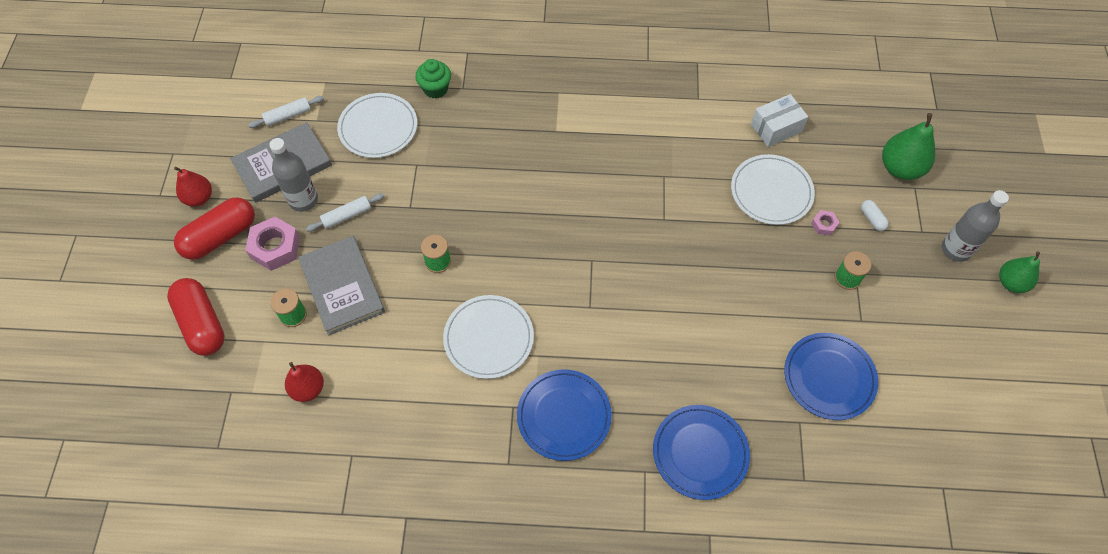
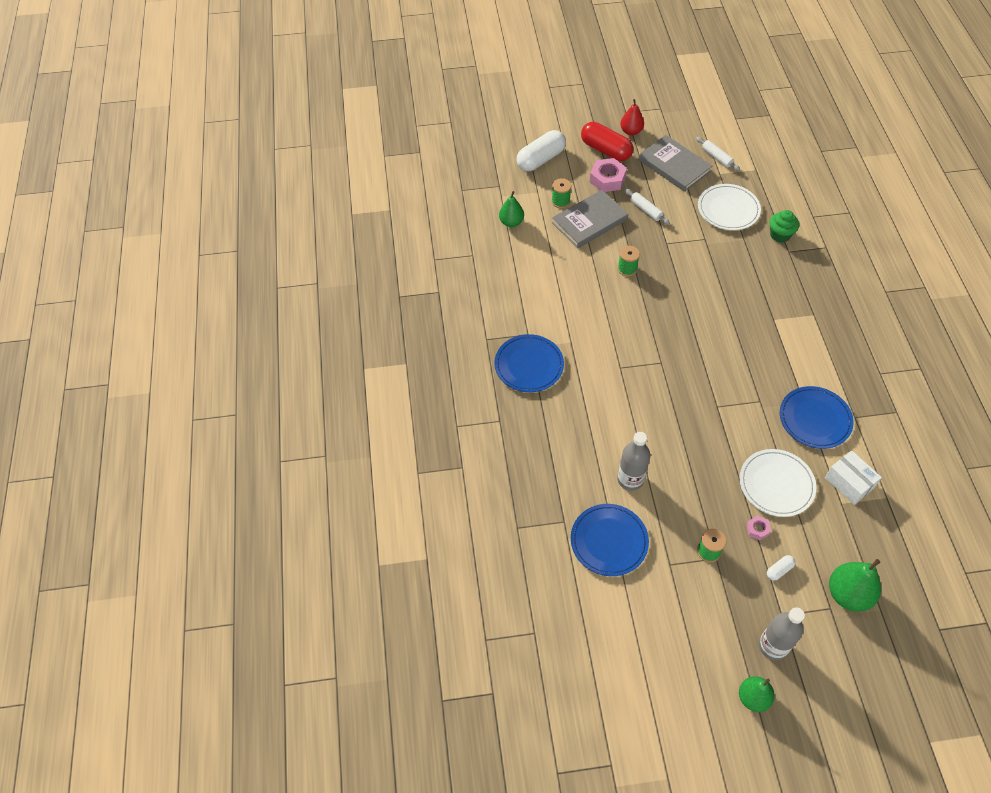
camera: 80 degrees right, 5 degrees down
red capsule [167,278,225,356] -> white capsule [517,130,566,171]
grey bottle [269,138,318,212] -> grey bottle moved to [617,432,650,491]
red pear [285,362,324,402] -> green pear [499,191,524,227]
white plate [443,295,534,379] -> none
blue plate [653,405,750,500] -> blue plate moved to [780,386,854,449]

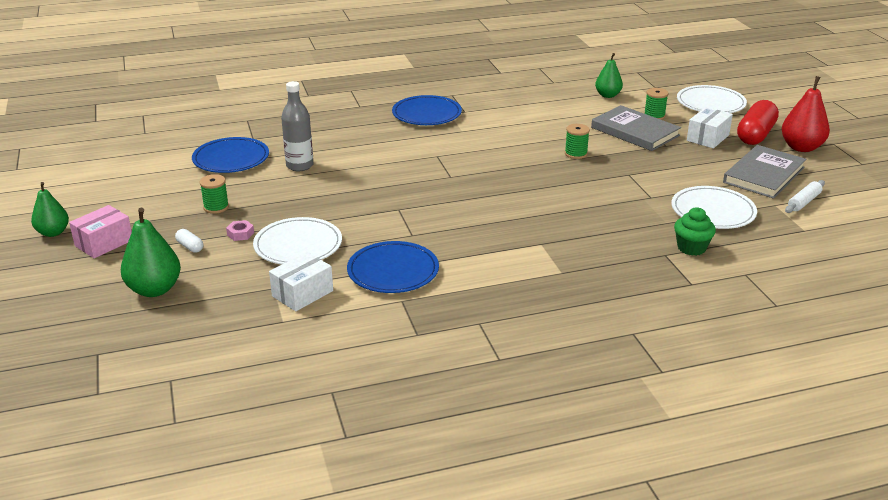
camera: 80 degrees right, 25 degrees down
white capsule [517,130,566,171] -> white plate [677,85,747,113]
pink nut [590,158,627,192] -> white box [687,107,733,149]
red pear [620,99,644,135] -> red pear [782,76,830,152], size x1.50
white rolling pin [624,189,670,225] -> none
grey bottle [759,607,805,660] -> pink box [69,205,132,258]

